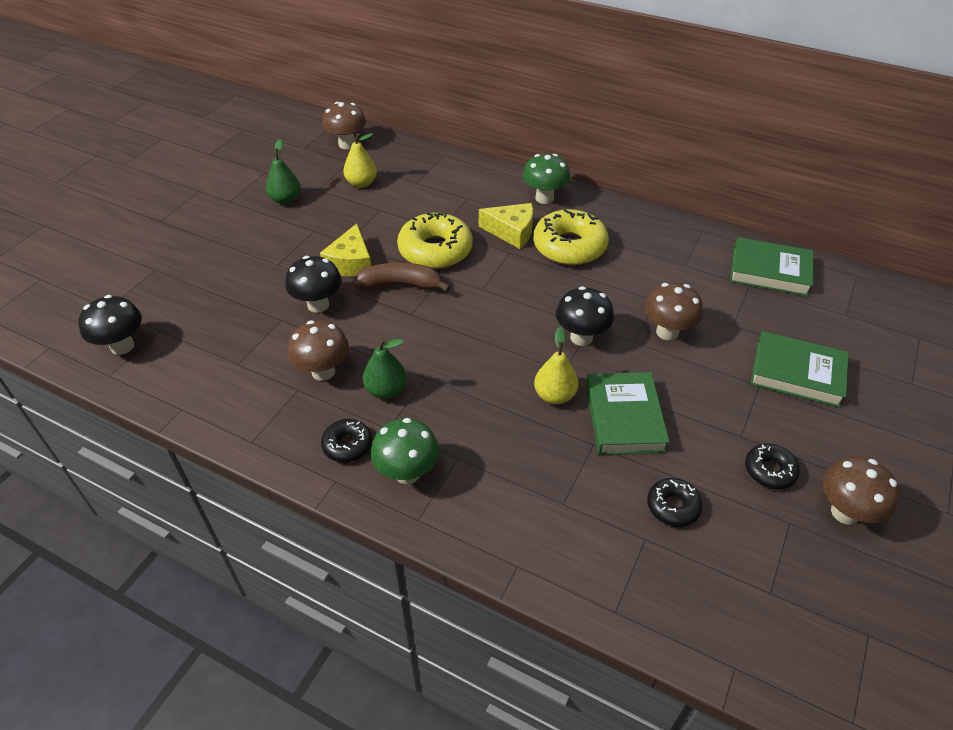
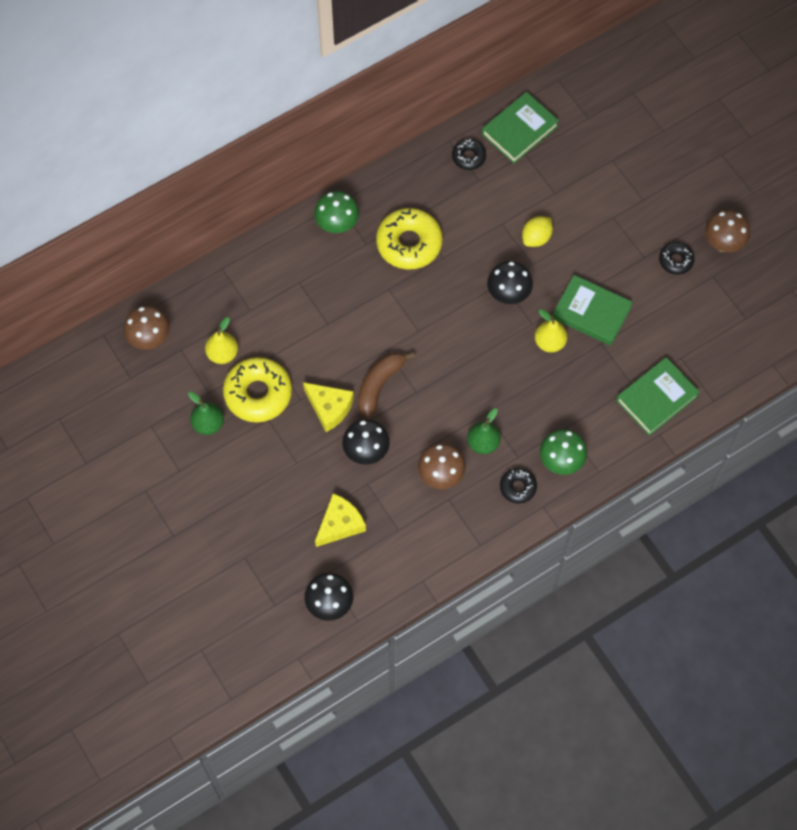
camera: 60 degrees left, 20 degrees up
yellow donut [397,212,473,269] -> yellow donut moved to [223,357,292,422]
yellow cheese [479,203,533,249] -> yellow cheese moved to [315,493,366,547]
brown mushroom [644,282,703,340] -> yellow lemon [522,216,553,247]
black donut [647,478,703,527] -> black donut moved to [452,139,486,170]
green book [751,331,849,407] -> green book moved to [616,357,700,436]

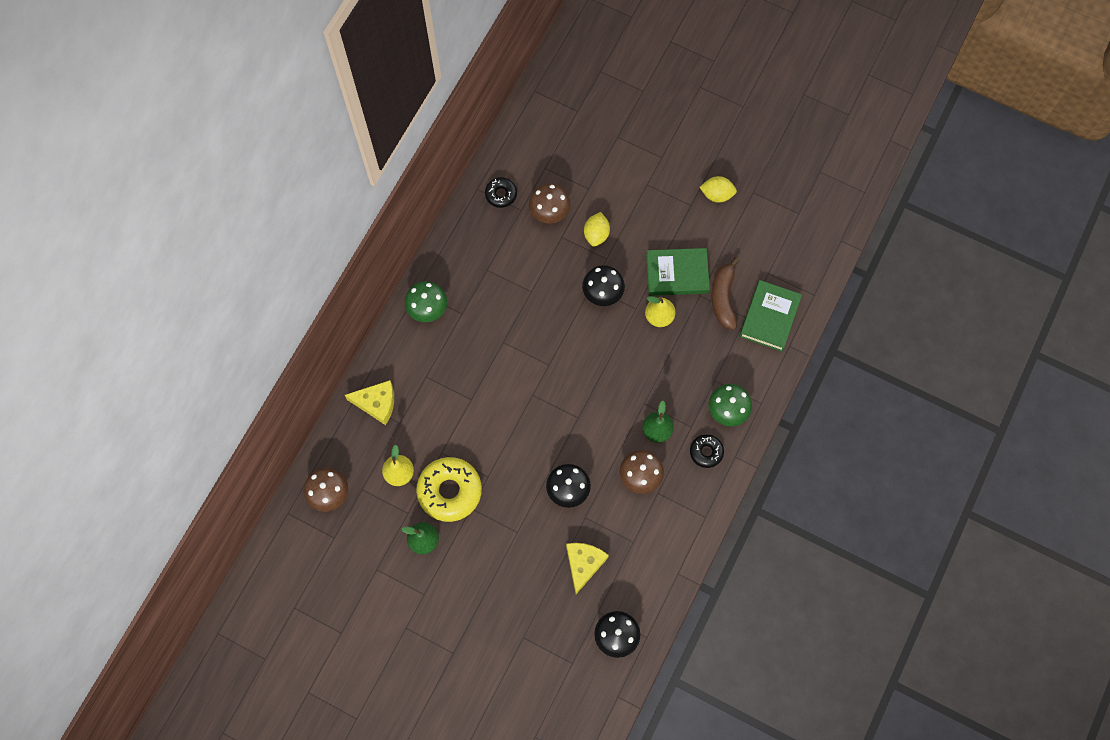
camera: 30 degrees left, 5 degrees up
yellow cheese [303,382,354,432] -> yellow cheese moved to [345,380,394,425]
brown banana [358,352,415,418] -> brown banana moved to [712,257,739,330]
yellow donut [376,208,443,270] -> none
green book [482,92,559,163] -> none
black donut [659,242,695,275] -> yellow lemon [699,176,737,203]
brown mushroom [705,210,750,252] -> brown mushroom moved to [529,184,570,223]

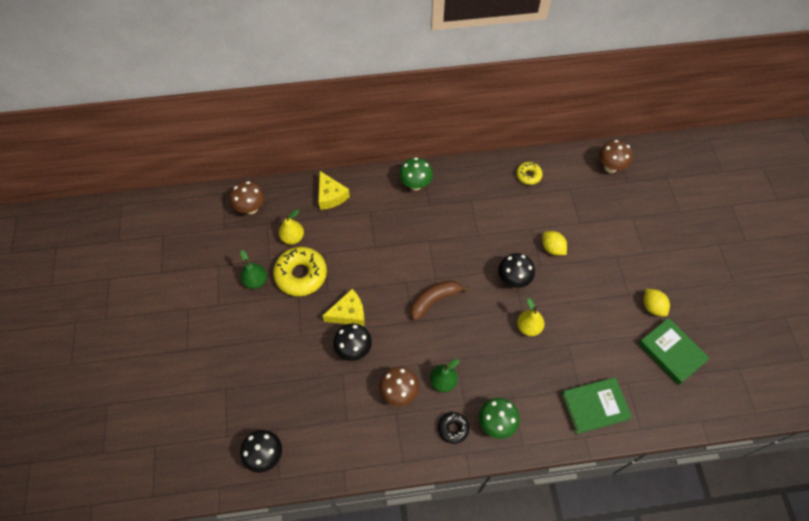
camera: 55 degrees right, 10 degrees down
black donut [485,177,517,208] -> yellow donut [516,162,543,185]
brown mushroom [529,184,570,223] -> brown mushroom moved to [599,140,633,173]
yellow cheese [566,543,609,594] -> yellow cheese moved to [323,289,365,326]
yellow lemon [584,212,610,247] -> yellow lemon turned 75 degrees clockwise [542,231,567,255]
green book [646,248,710,296] -> green book moved to [638,318,710,385]
brown banana [712,257,739,330] -> brown banana moved to [411,280,469,321]

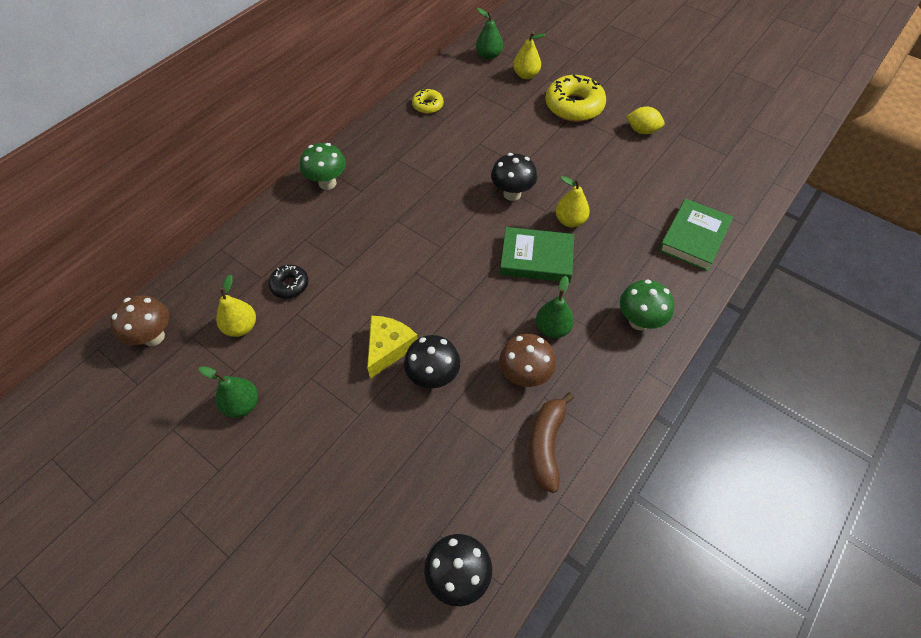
camera: 45 degrees left, 5 degrees down
yellow donut [273,247,327,296] -> yellow donut moved to [545,75,606,122]
yellow cheese [318,171,350,210] -> none
brown banana [411,280,469,321] -> brown banana moved to [529,392,574,493]
black donut [438,412,469,444] -> black donut moved to [268,265,308,299]
yellow lemon [542,231,567,255] -> none
brown mushroom [599,140,633,173] -> green pear [476,8,503,60]
green book [638,318,710,385] -> green book moved to [500,227,574,283]
none -> yellow pear [513,32,545,79]

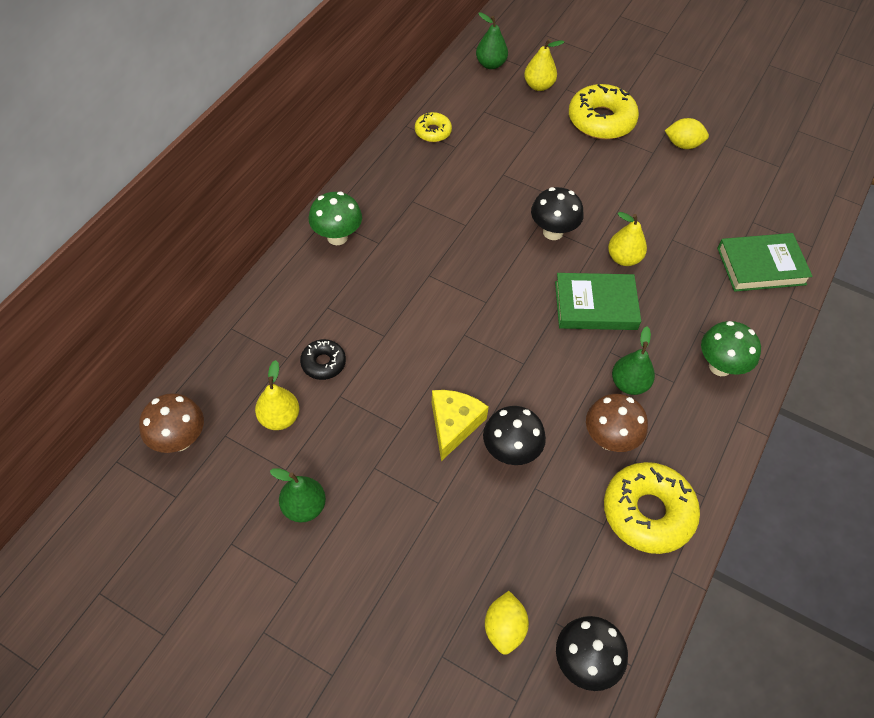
camera: 10 degrees left, 0 degrees up
brown banana [529,392,574,493] -> yellow donut [604,462,700,554]
green book [659,198,733,271] -> green book turned 60 degrees clockwise [717,233,813,292]
none -> yellow lemon [485,591,529,655]

